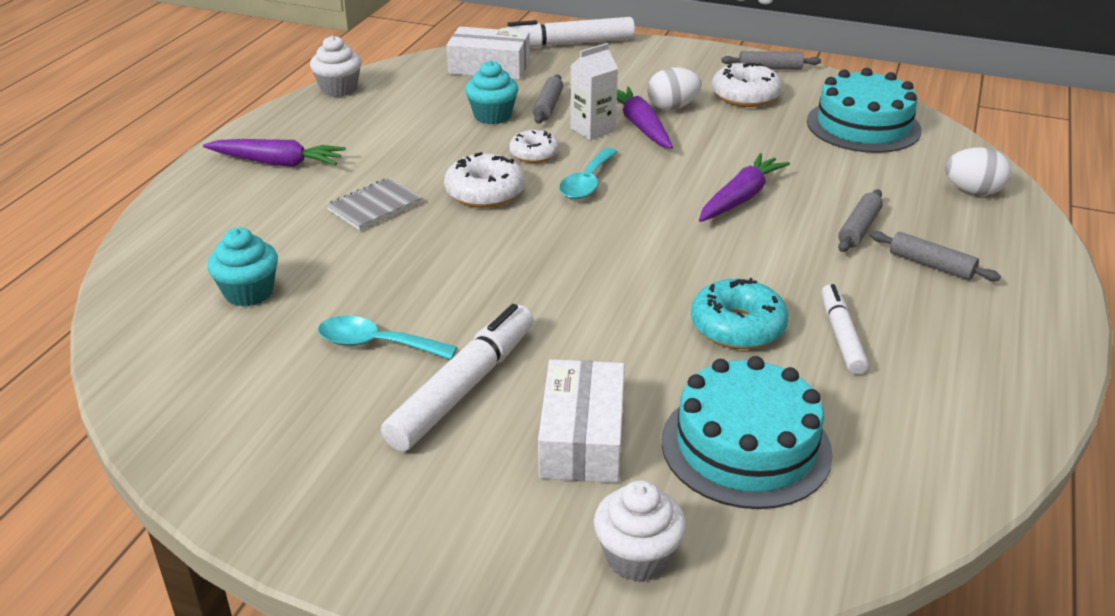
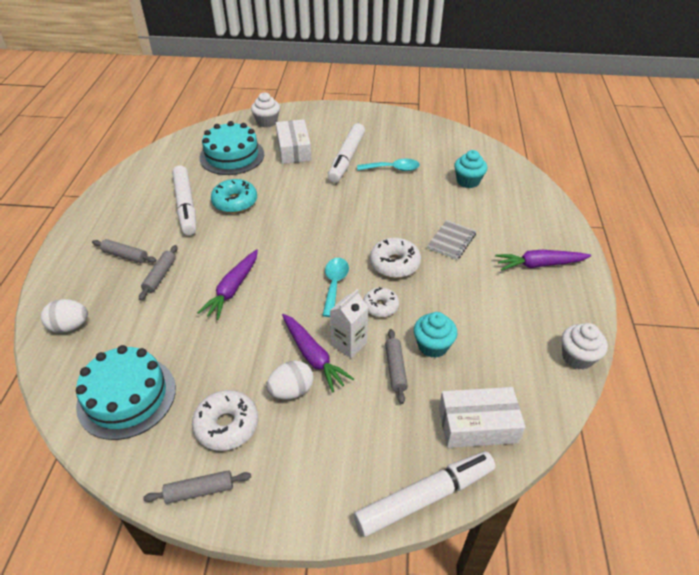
camera: 165 degrees right, 10 degrees up
white marker [822,284,869,374] -> white marker [172,166,196,235], size x1.65

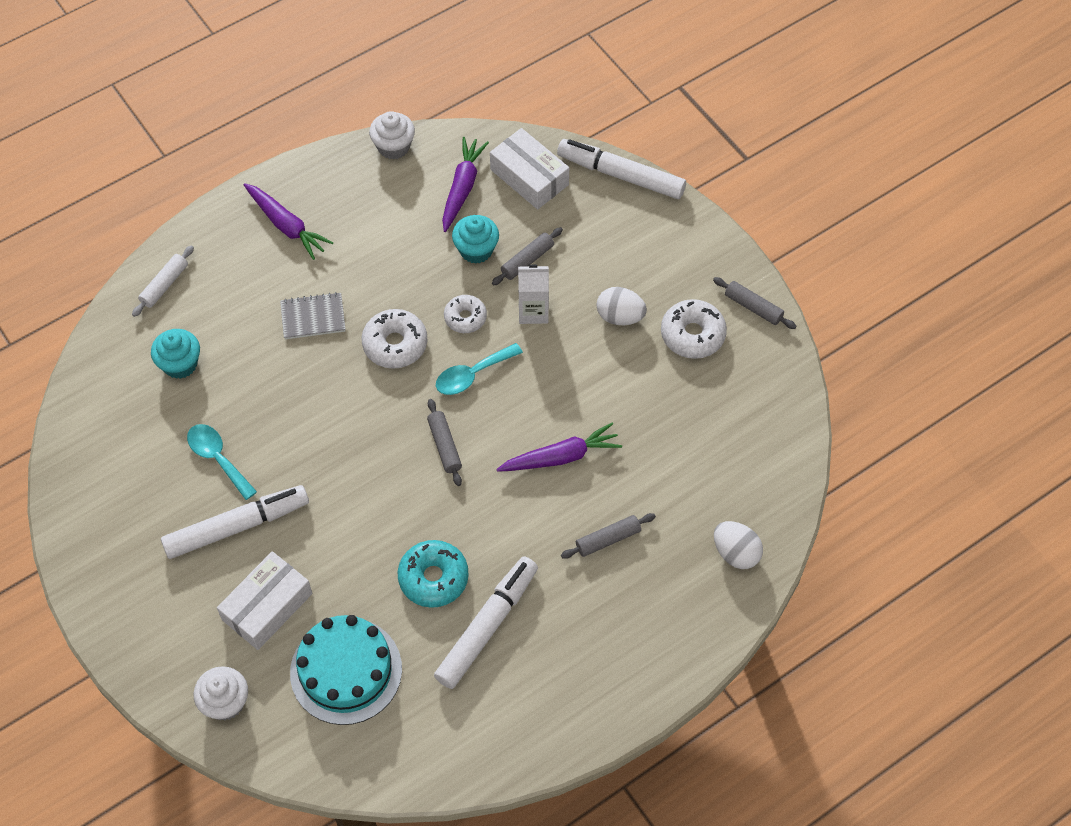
camera: 130 degrees left, 15 degrees up
turquoise cake [76,345,176,440] -> none
grey rolling pin [92,239,156,263] -> grey rolling pin moved to [427,399,462,486]
purple carrot [282,314,354,393] -> purple carrot moved to [442,137,489,232]
none -> white rolling pin [132,245,194,317]

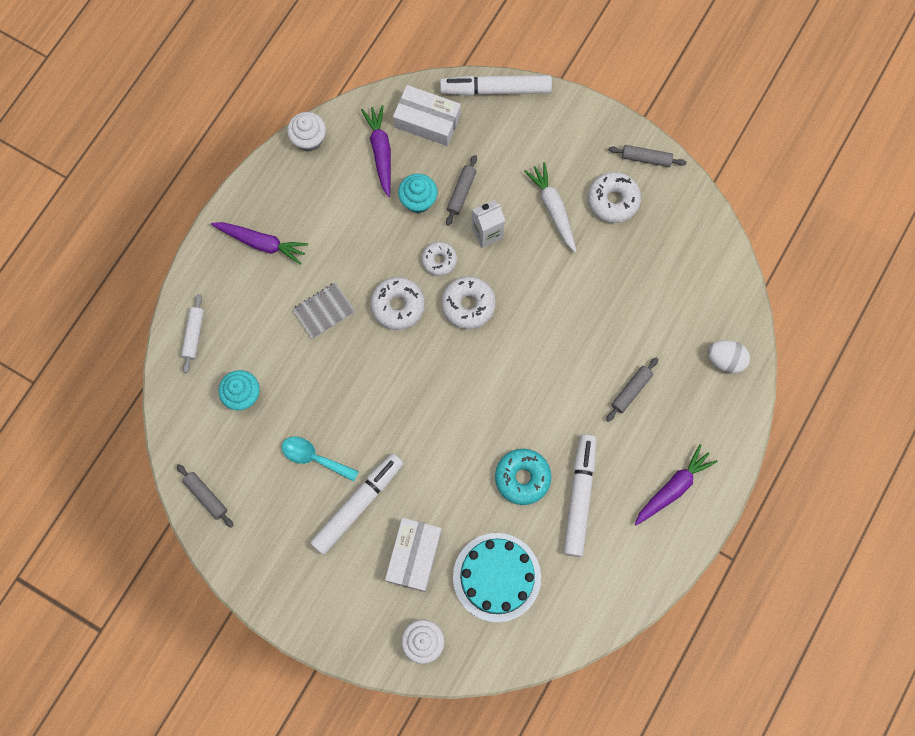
camera: 25 degrees left, 15 degrees up
grey rolling pin [427,399,462,486] -> grey rolling pin moved to [177,464,234,528]
turquoise spoon [436,343,523,395] -> white donut [441,276,496,329]
purple carrot [496,423,622,472] -> purple carrot moved to [635,444,718,525]
white egg [597,287,647,325] -> white carrot [524,162,577,253]

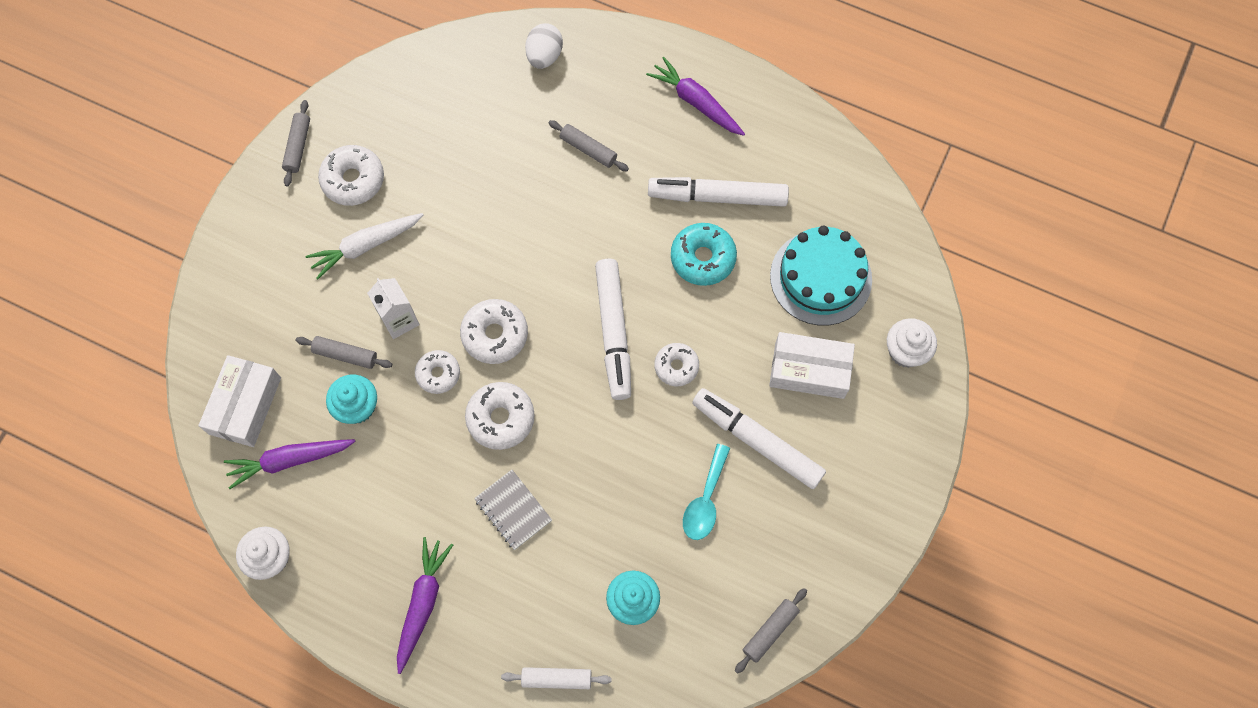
camera: 95 degrees left, 5 degrees down
white marker [440,75,552,96] -> white marker moved to [595,259,631,400]
none -> white donut [654,343,699,386]

